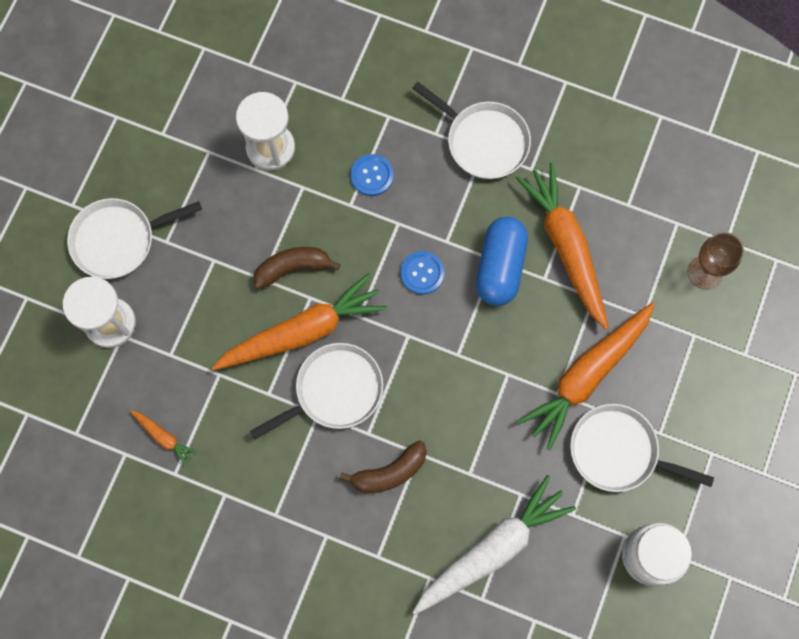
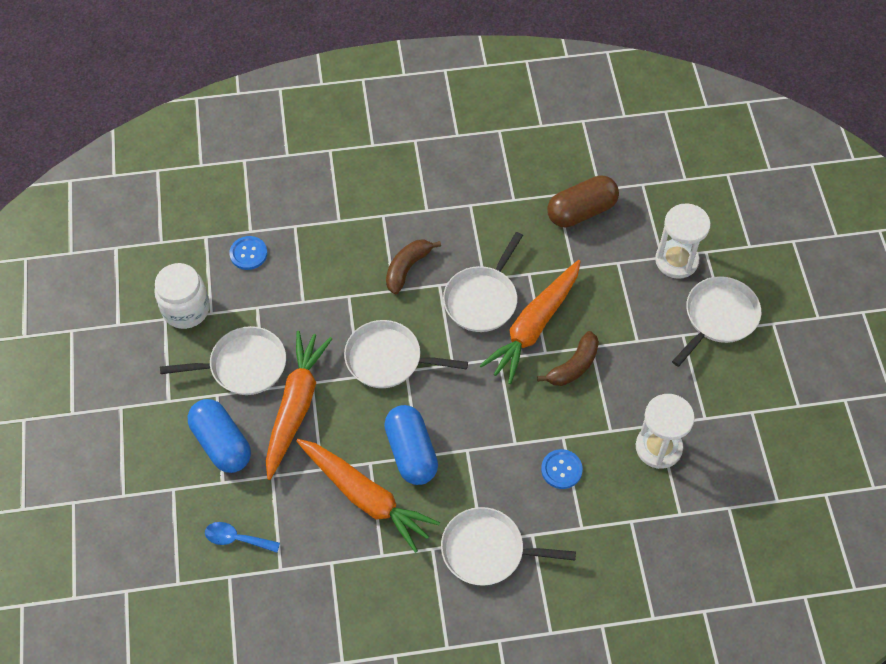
camera: 150 degrees right, 15 degrees down
orange carrot [130,410,198,466] -> brown capsule [547,175,619,228]
blue button [401,251,444,295] -> blue button moved to [229,236,267,270]
white carrot [413,475,576,615] -> none
brown goblet [687,232,744,289] -> blue spoon [205,522,280,553]
none -> blue capsule [187,399,251,473]
none -> white pan [344,320,468,388]

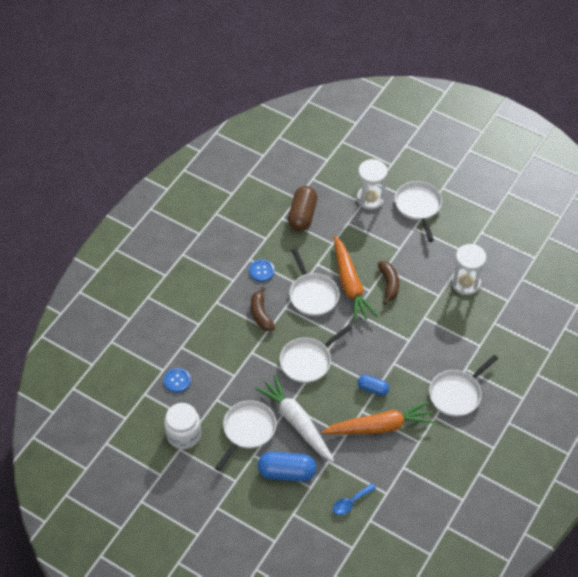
camera: 50 degrees left, 5 degrees down
orange carrot [266,331,333,480] -> white carrot [255,375,334,462]
blue capsule [384,405,438,485] -> blue capsule [357,375,389,396], size x0.58
blue button [541,449,583,489] -> blue button moved to [249,259,274,282]

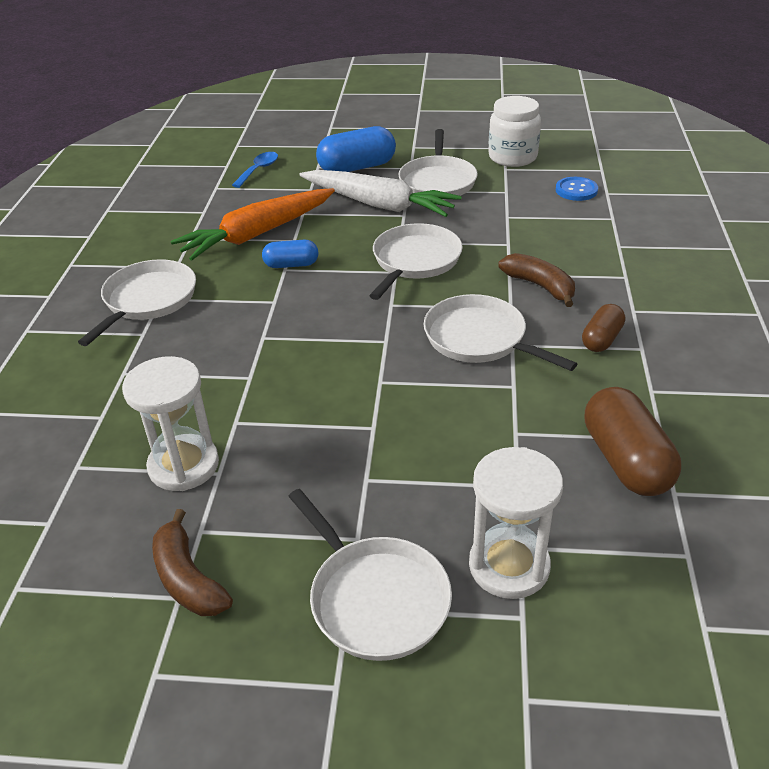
camera: 155 degrees right, 15 degrees down
blue button [249,259,274,282] -> brown capsule [582,304,625,352]
orange carrot [334,236,378,322] -> none
brown banana [378,261,399,305] -> brown banana moved to [152,509,233,616]

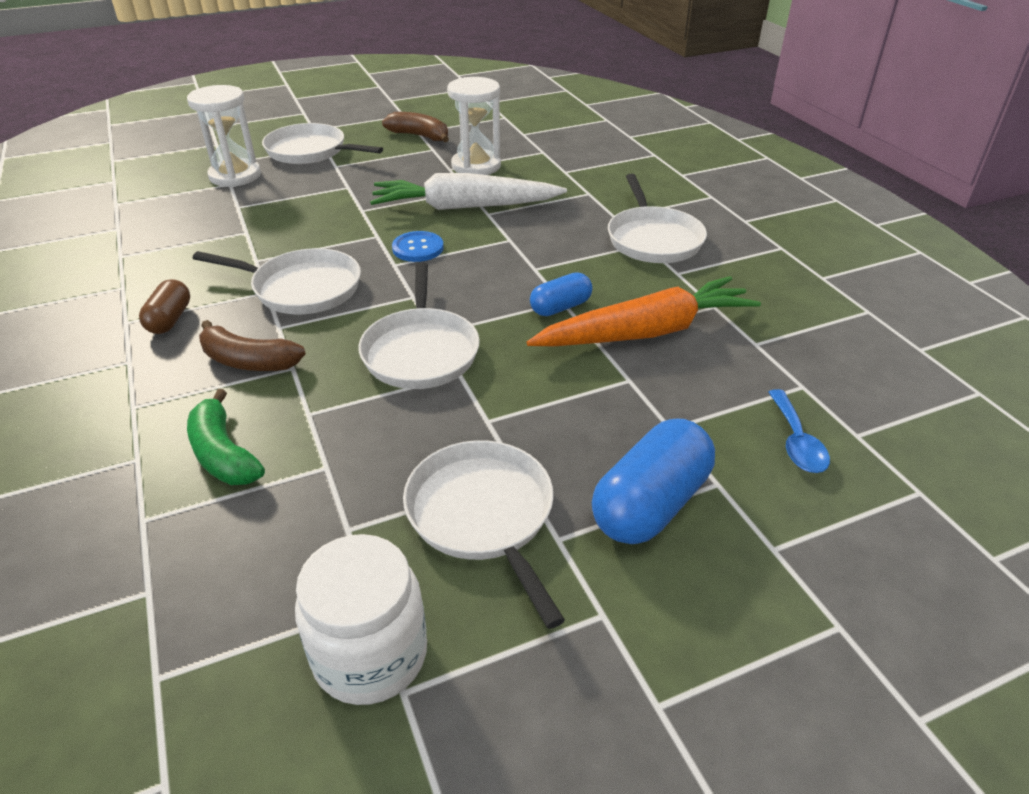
camera: 150 degrees right, 0 degrees up
orange carrot [171,188,335,261] -> orange carrot turned 45 degrees clockwise [527,276,761,346]
white carrot [299,170,462,217] -> white carrot moved to [370,173,567,210]
blue button [556,177,598,201] -> blue button moved to [392,231,444,262]
brown capsule [585,387,681,496] -> none
none -> green banana [187,389,265,485]

